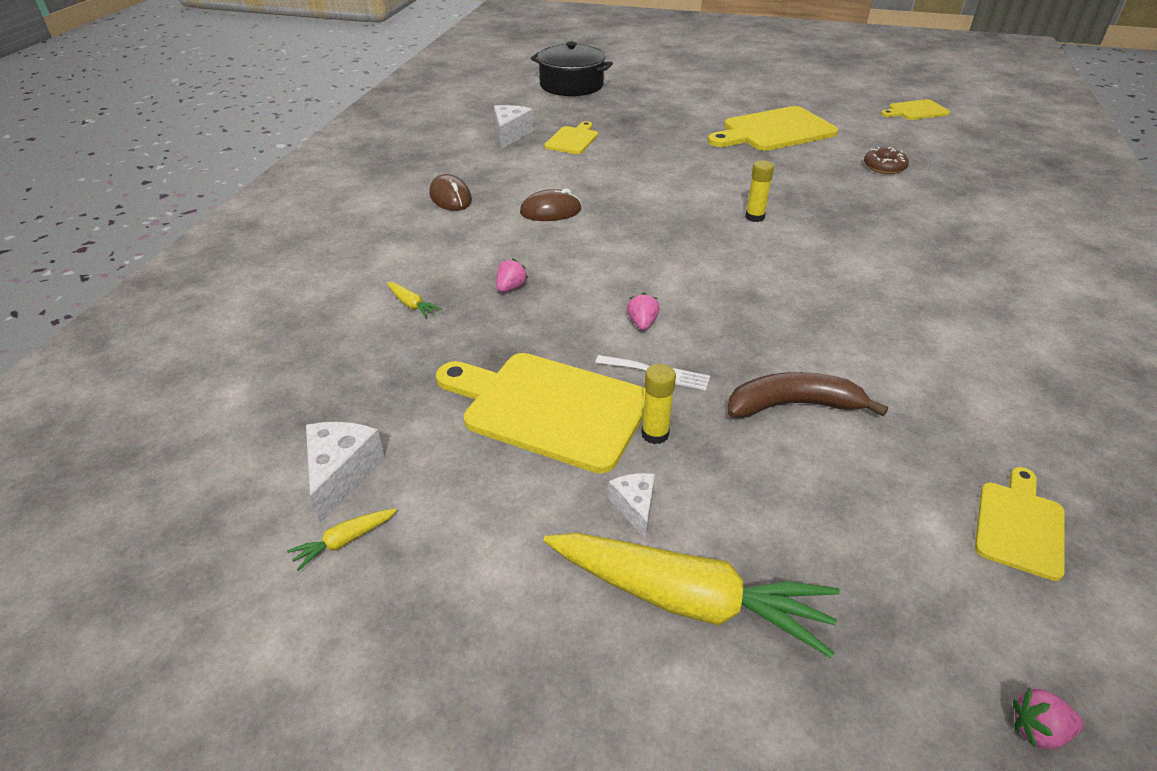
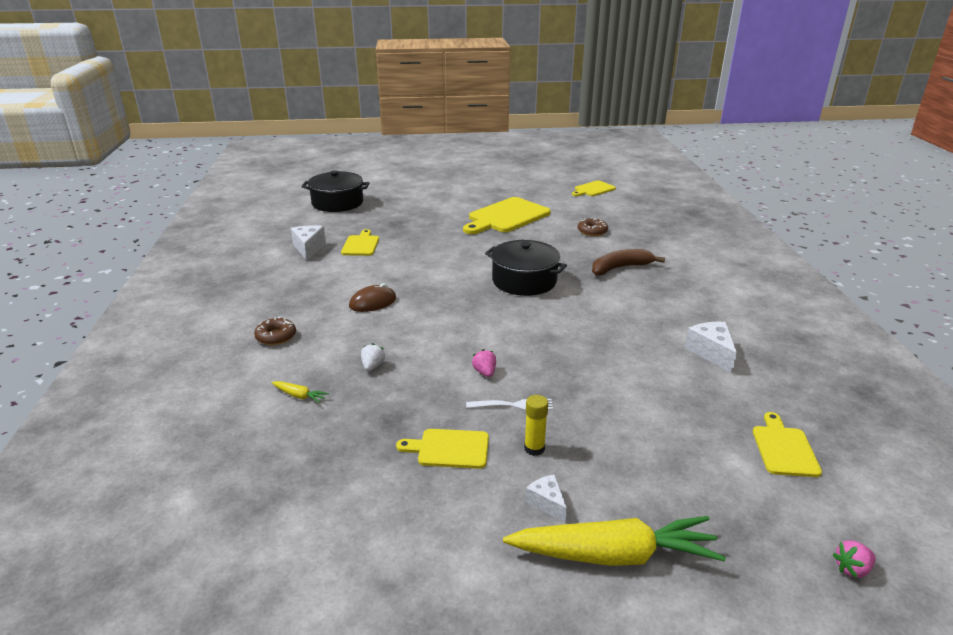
camera: 20 degrees left, 10 degrees down
yellow carrot [287,509,397,571] -> none
white cheese [306,422,385,524] -> white cheese moved to [685,322,737,373]
brown mouse [429,174,472,211] -> none
yellow cutting board [436,353,645,473] -> yellow cutting board [396,429,489,469], size x0.54
pink strawberry [496,258,528,292] -> white strawberry [361,343,385,371]
brown banana [728,372,888,418] -> brown banana moved to [592,249,665,276]
yellow glue stick [745,160,774,222] -> black pot [485,240,567,296]
none -> brown donut [254,317,296,345]

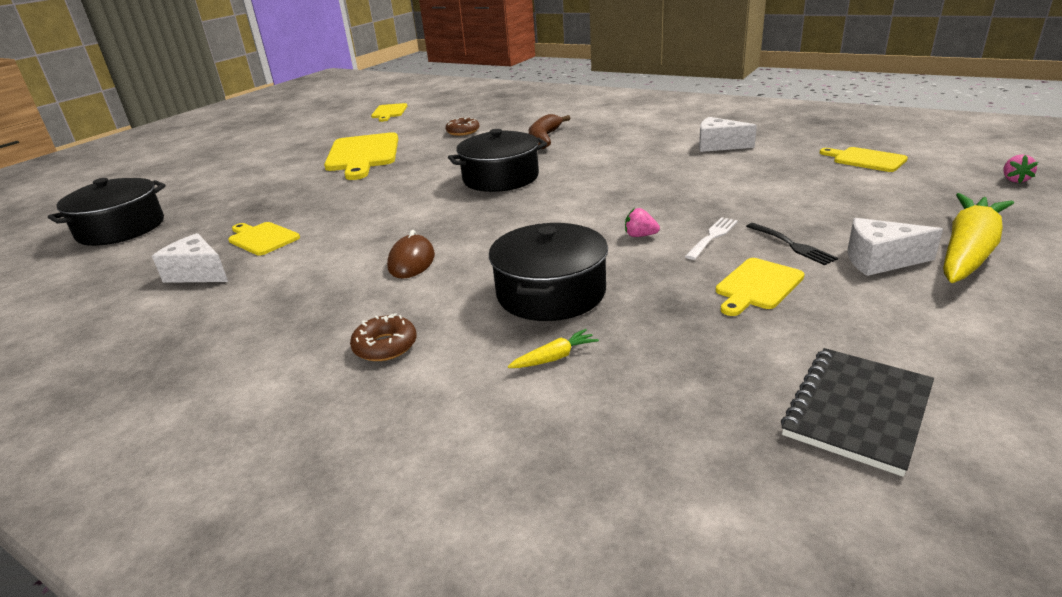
camera: 50 degrees left, 0 degrees up
white strawberry [361,343,385,371] -> black pot [489,223,608,321]
yellow glue stick [524,395,548,456] -> black fork [746,223,838,265]
white cheese [526,475,567,523] -> white cheese [848,218,943,276], size x1.62
none -> black notebook [781,348,934,477]

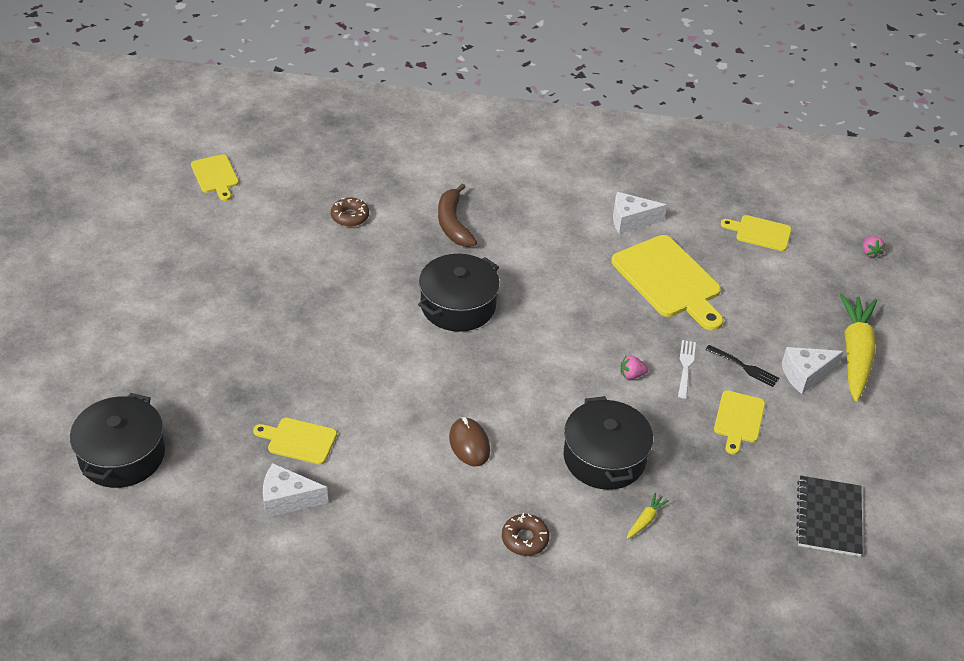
camera: 30 degrees left, 15 degrees up
yellow cutting board [324,132,398,180] -> yellow cutting board moved to [611,235,723,331]

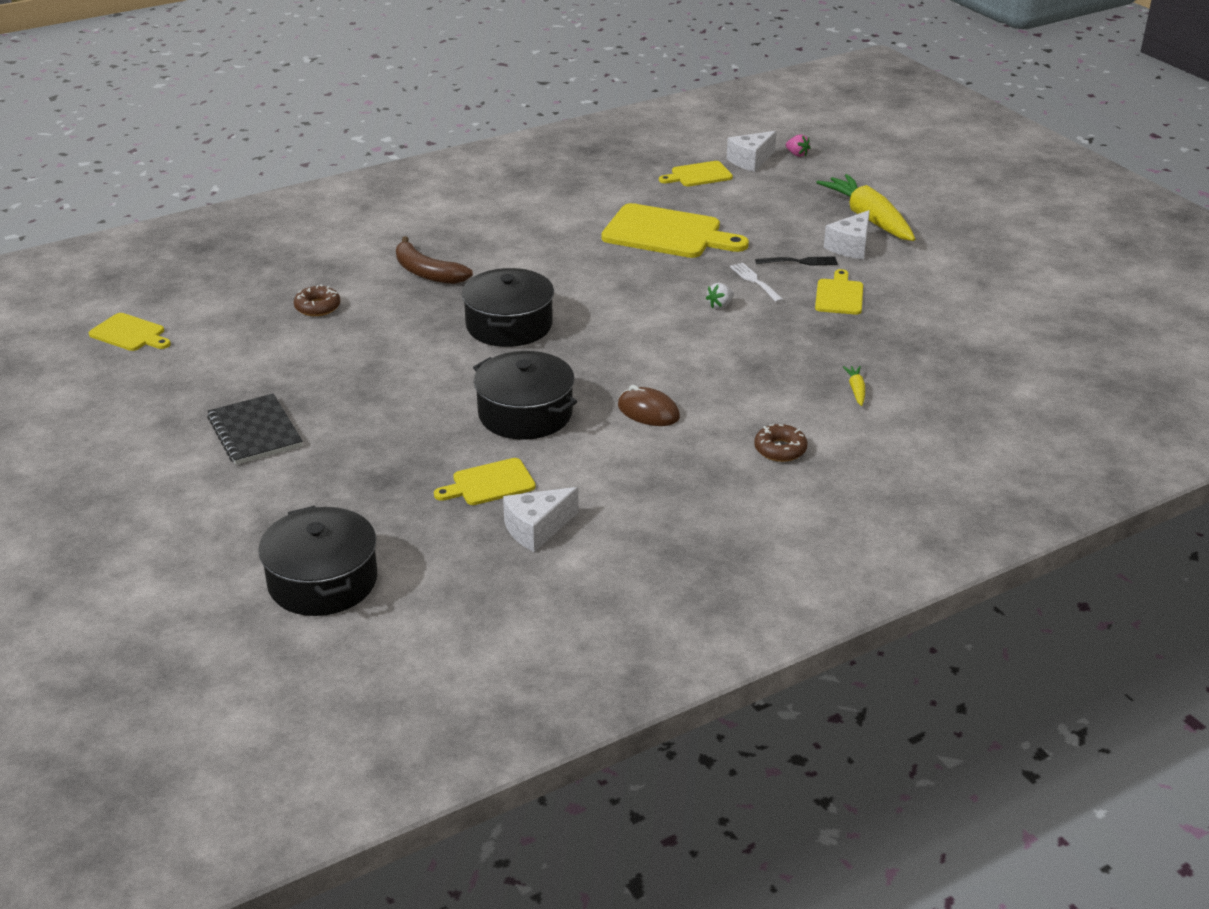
camera: 35 degrees left, 10 degrees down
black pot [563,396,653,490] -> black pot moved to [473,351,577,440]
white cheese [613,192,667,234] -> white cheese moved to [727,131,777,172]
pink strawberry [621,356,649,380] -> white strawberry [706,283,734,309]
yellow cutting board [714,390,765,455] -> yellow cutting board turned 150 degrees counterclockwise [815,269,863,315]
black notebook [796,476,863,557] -> black notebook moved to [207,393,303,465]

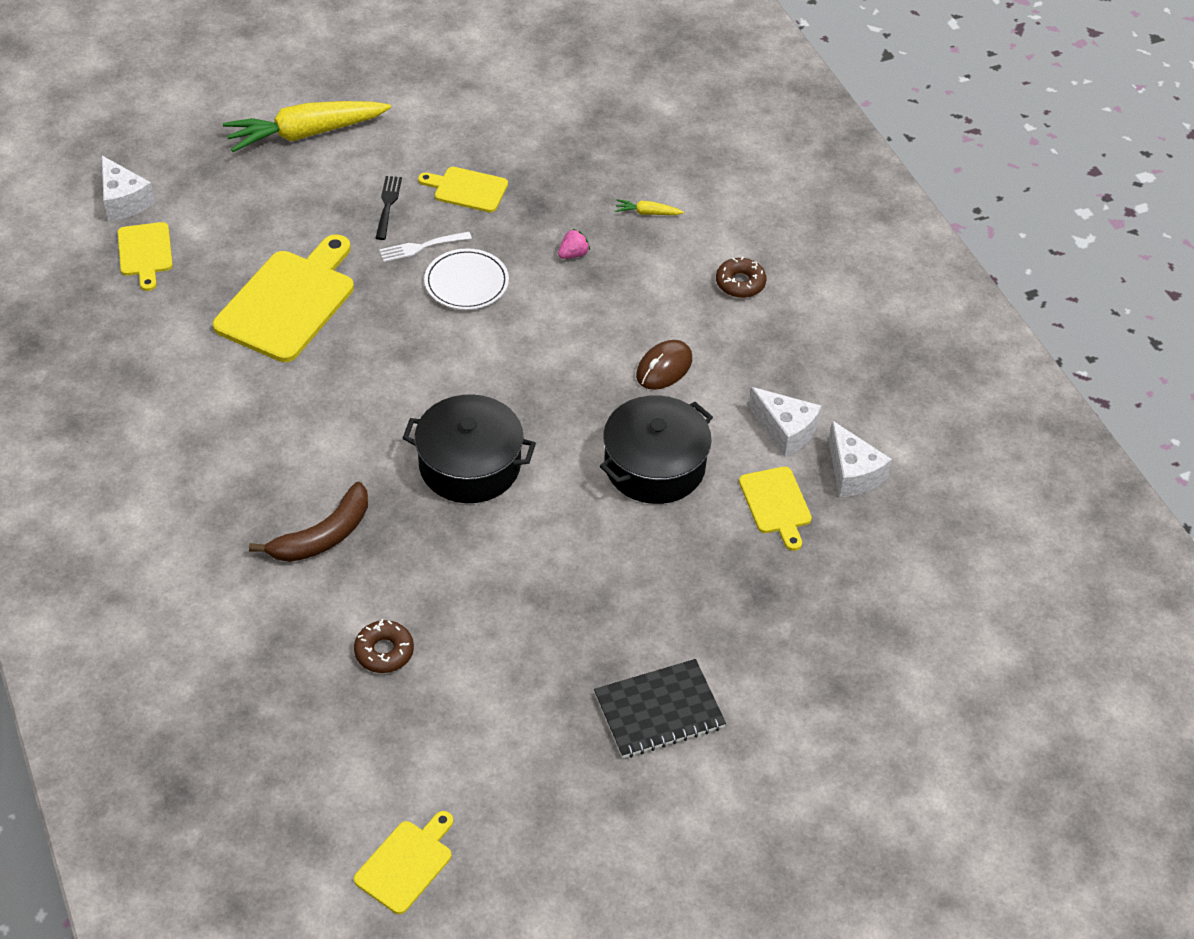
camera: 85 degrees left, 15 degrees up
black pot [258,506,377,616] -> none
white strawberry [706,283,734,309] -> white plate [424,249,509,310]
pink strawberry [786,134,810,157] -> pink strawberry moved to [558,228,590,259]
white cheese [824,210,870,259] -> white cheese moved to [748,387,821,457]

